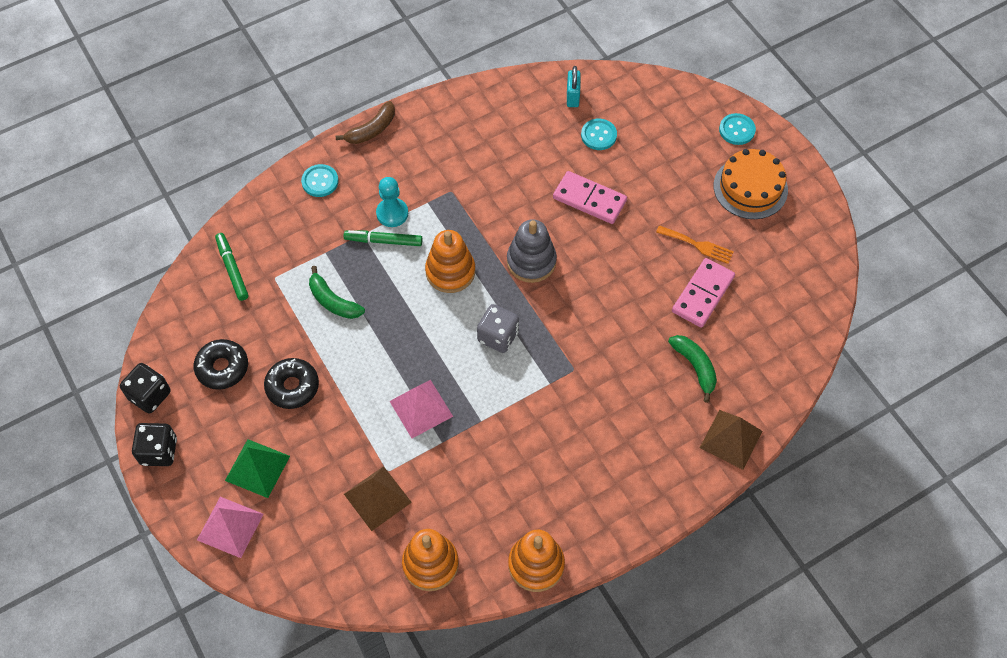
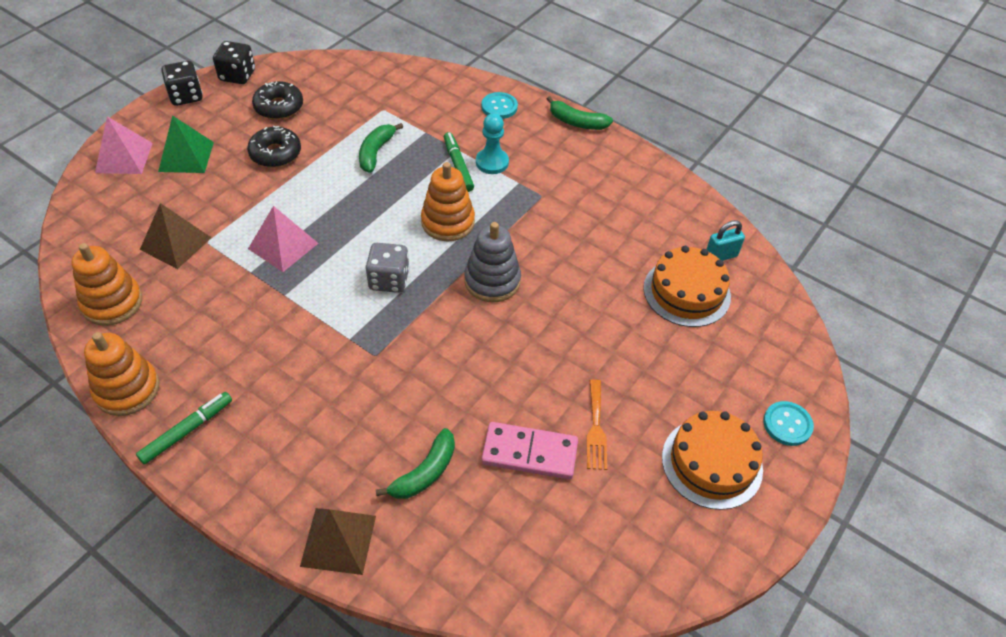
camera: 65 degrees right, 10 degrees down
green marker [215,233,248,301] -> green marker moved to [136,392,232,465]
brown banana [336,101,395,144] -> green banana [547,96,613,130]
pink domino [553,171,627,224] -> none
turquoise button [581,119,617,150] -> orange cake [644,246,731,327]

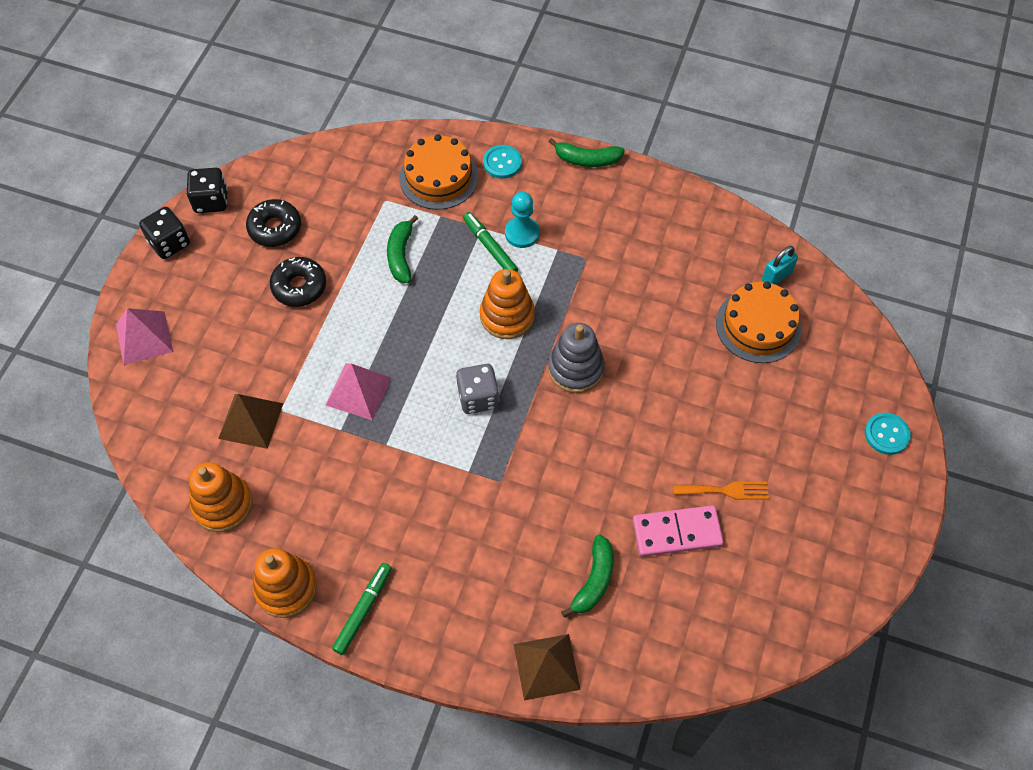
camera: 15 degrees left, 10 degrees up
green pyramid [158,115,214,173] -> none
orange fork [586,379,607,470] -> orange fork turned 75 degrees counterclockwise [673,482,769,499]
orange cake [662,411,763,510] -> orange cake moved to [399,134,478,210]

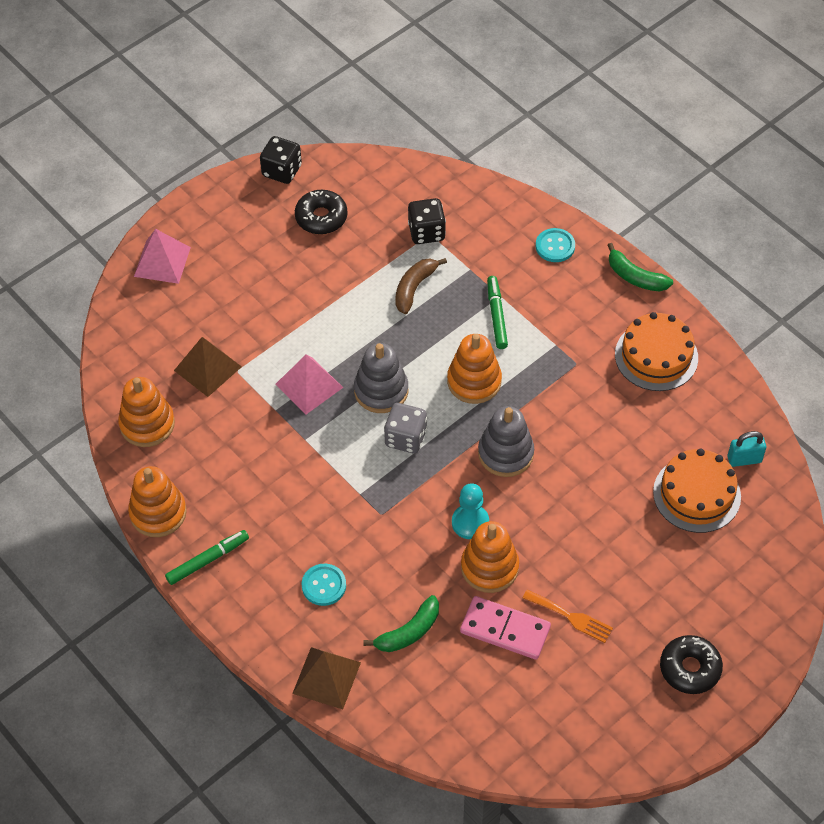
camera: 30 degrees right, 5 degrees down
black dice [139,207,190,259] -> black dice moved to [408,198,446,244]
black donut [270,257,326,307] -> black donut moved to [660,635,723,694]
green banana [387,215,418,283] -> brown banana [395,258,447,314]
orange cake [399,134,478,210] -> orange cake moved to [615,312,698,391]
turquoise pawn [505,192,539,248] -> turquoise pawn moved to [452,483,489,539]
turquoise button [865,412,911,455] -> turquoise button moved to [302,564,346,606]
none -> grey stacking toy [354,343,408,413]
none -> orange stacking toy [461,521,519,593]

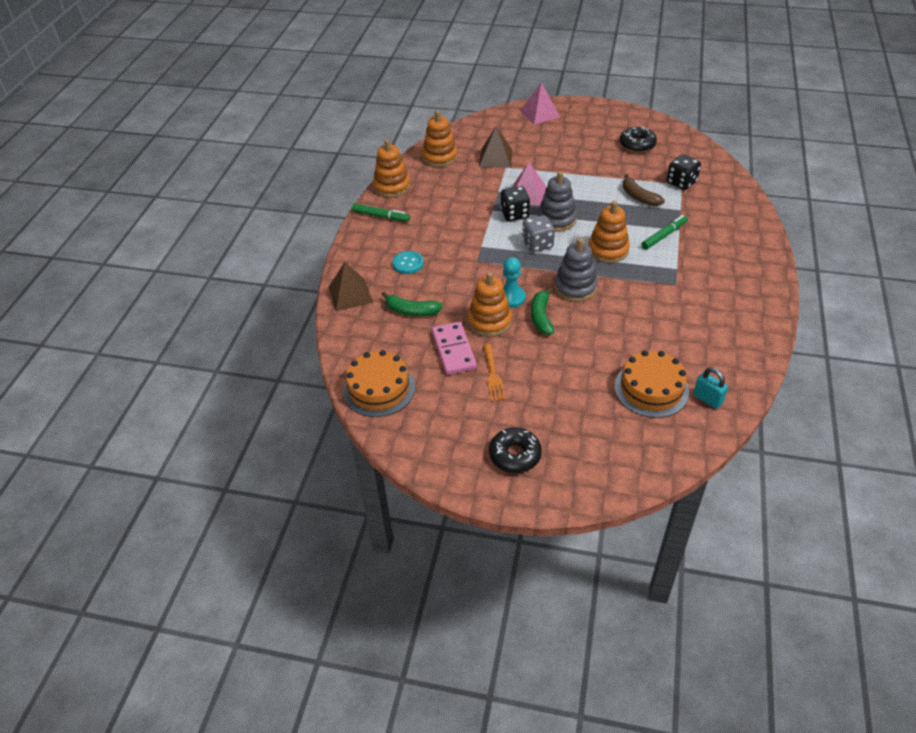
camera: 55 degrees right, 10 degrees down
black dice [260,136,302,184] -> black dice moved to [500,186,530,221]
brown banana [395,258,447,314] -> brown banana turned 120 degrees counterclockwise [623,174,665,206]
turquoise button [536,228,575,262] -> none
green banana [607,243,673,292] -> green banana moved to [531,287,554,335]
orange cake [615,312,698,391] -> orange cake moved to [343,350,415,417]

